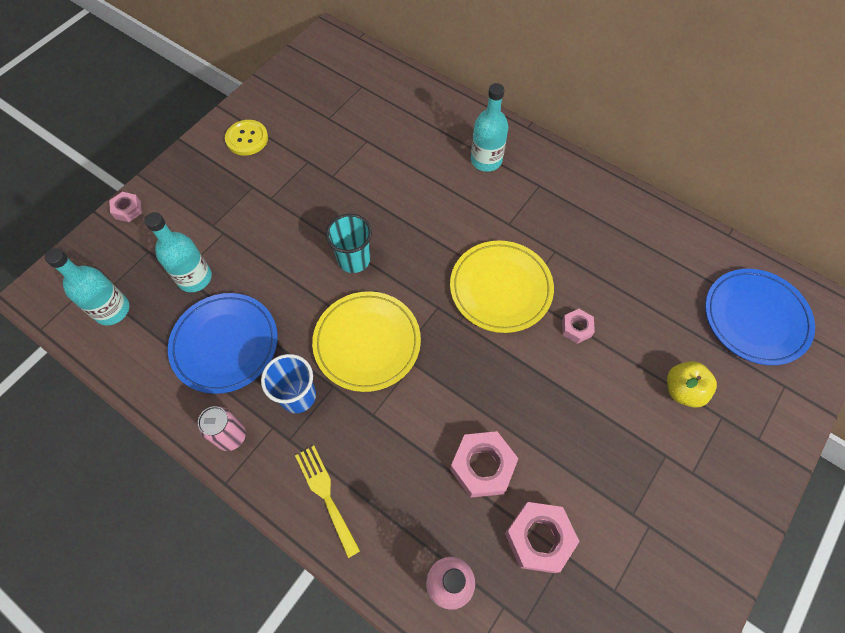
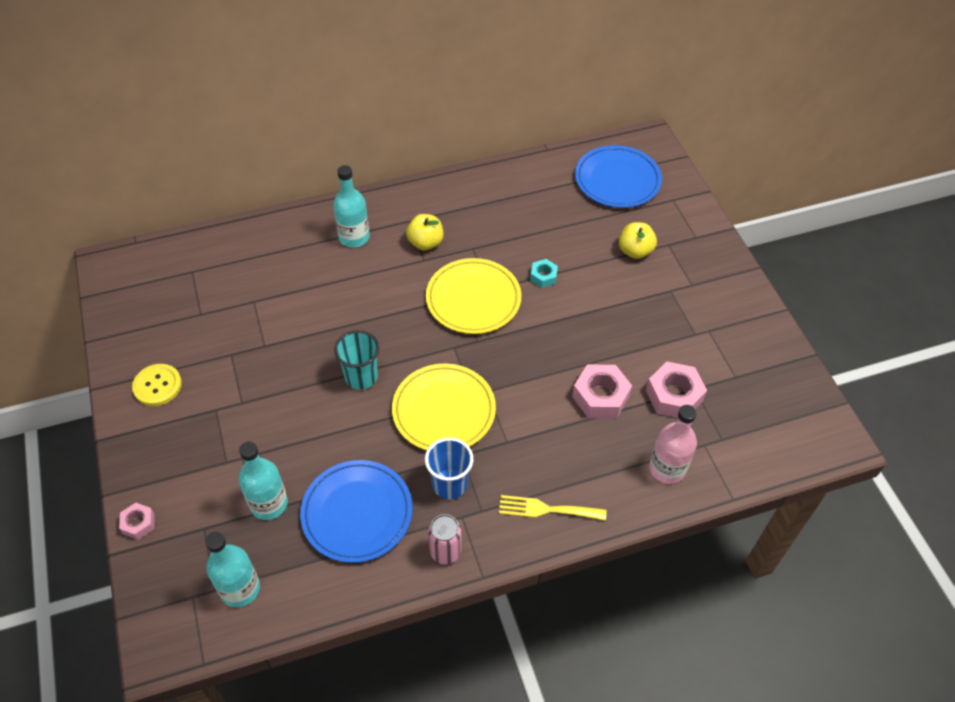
camera: 55 degrees left, 10 degrees down
pink nut [562,309,595,344] -> turquoise nut [530,259,558,288]
none -> yellow apple [406,214,444,250]

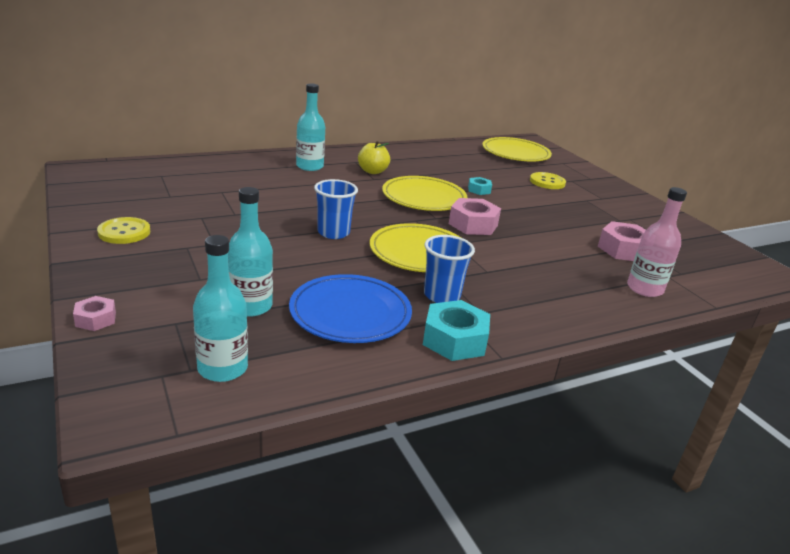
camera: 10 degrees left, 25 degrees down
turquoise cup [334,330,380,390] -> blue cup [314,179,358,239]
pink can [428,514,462,564] -> turquoise nut [423,300,490,361]
yellow fork [499,495,606,521] -> none
pink nut [572,365,632,418] -> pink nut moved to [449,198,501,235]
blue plate [575,145,662,208] -> yellow plate [482,137,552,162]
yellow apple [619,222,657,259] -> yellow button [530,172,566,189]

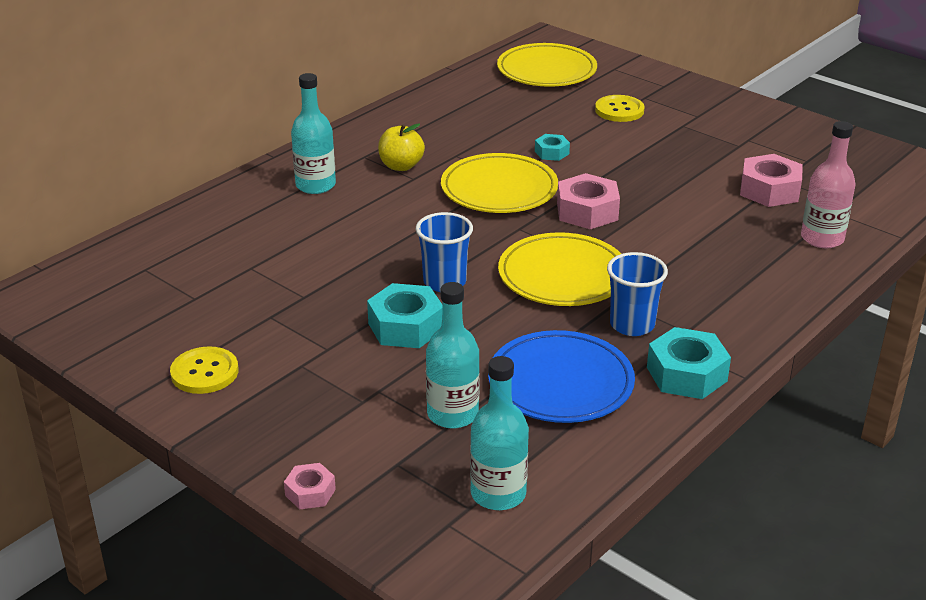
camera: 20 degrees left, 5 degrees up
none -> turquoise nut [367,283,442,348]

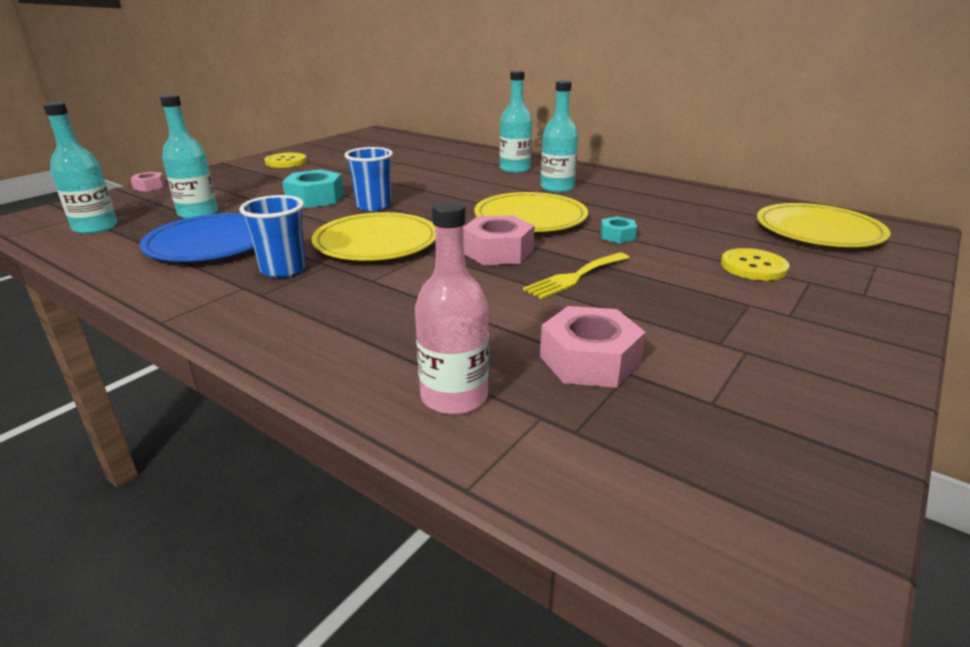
camera: 85 degrees right, 5 degrees down
yellow apple [378,123,425,171] -> turquoise bottle [540,80,578,193]
turquoise nut [647,327,731,399] -> none
none -> yellow fork [523,252,629,299]

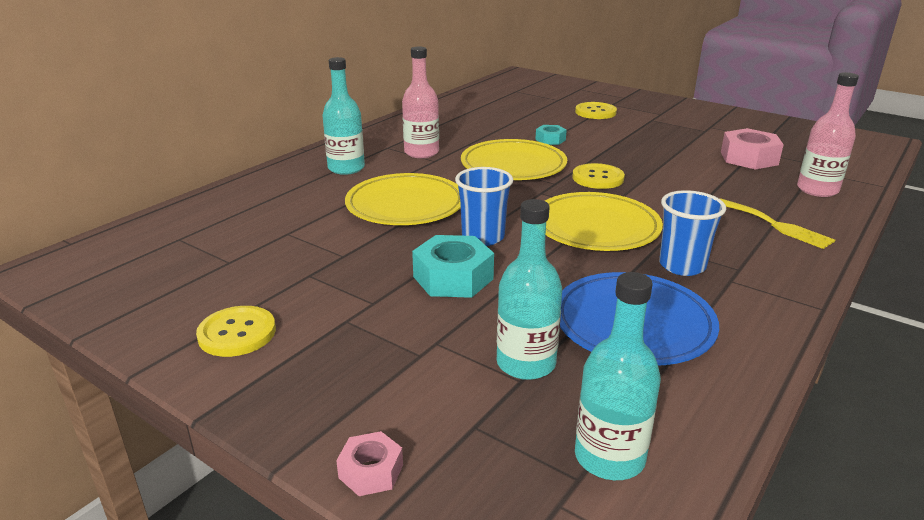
camera: 90 degrees left, 0 degrees up
pink nut [463,215,535,265] -> yellow button [572,163,625,189]
yellow fork [523,252,629,299] -> yellow fork moved to [720,199,835,249]
turquoise bottle [540,80,578,193] -> pink bottle [402,47,439,158]
yellow plate [757,203,890,247] -> yellow plate moved to [345,173,461,225]

